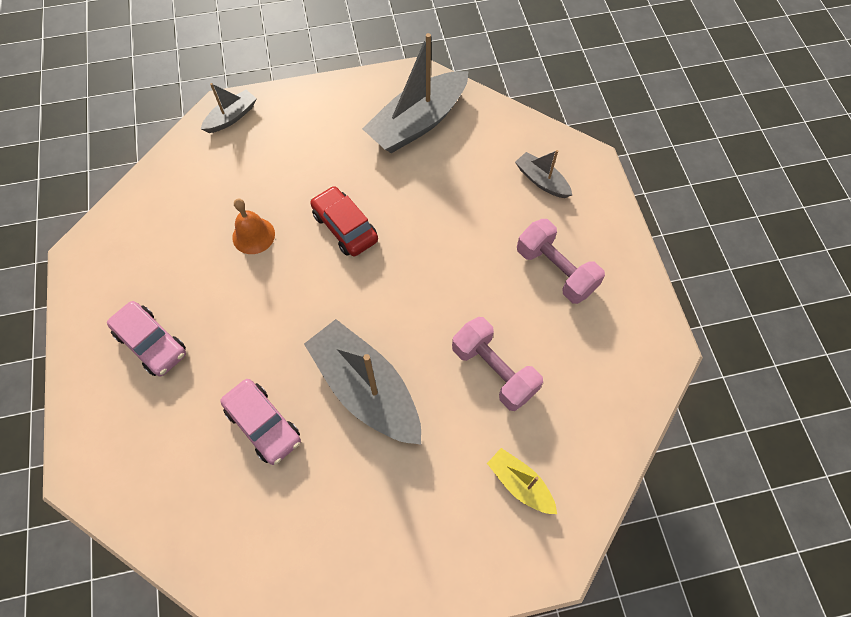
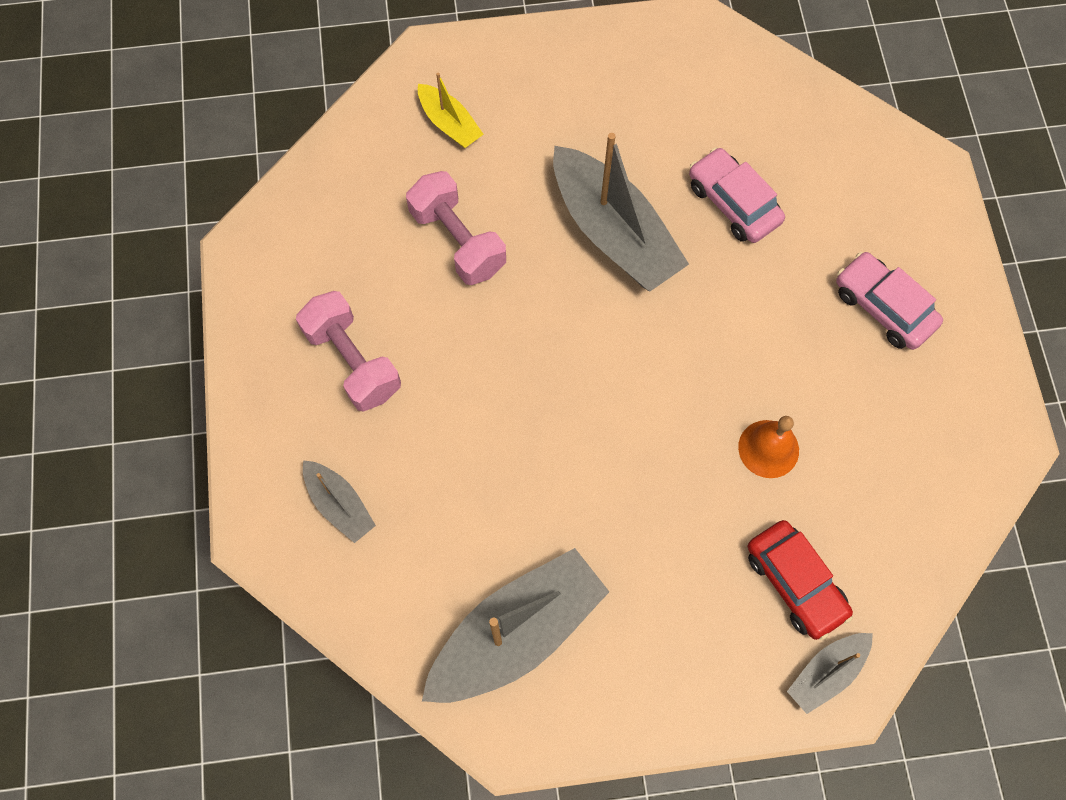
camera: 175 degrees left, 5 degrees up
red car [310,186,378,256] -> red car moved to [748,520,853,640]

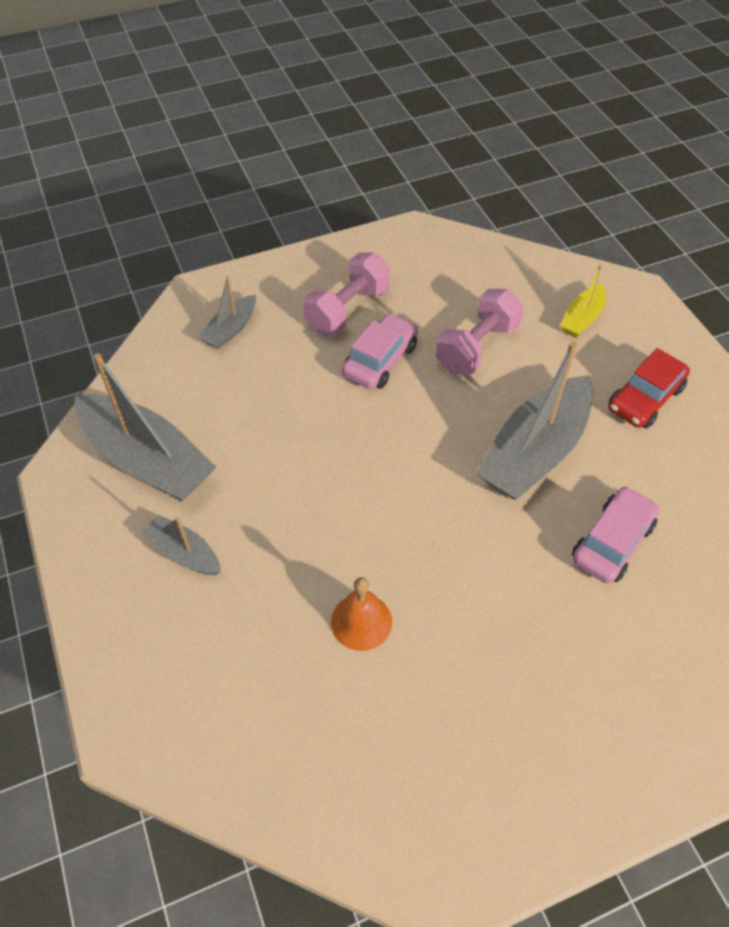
camera: 75 degrees right, 15 degrees down
red car [748,520,853,640] -> red car moved to [608,348,690,429]
grey boat [787,633,873,714] -> grey boat moved to [141,515,221,575]
pink car [836,252,943,350] -> pink car moved to [342,313,418,389]

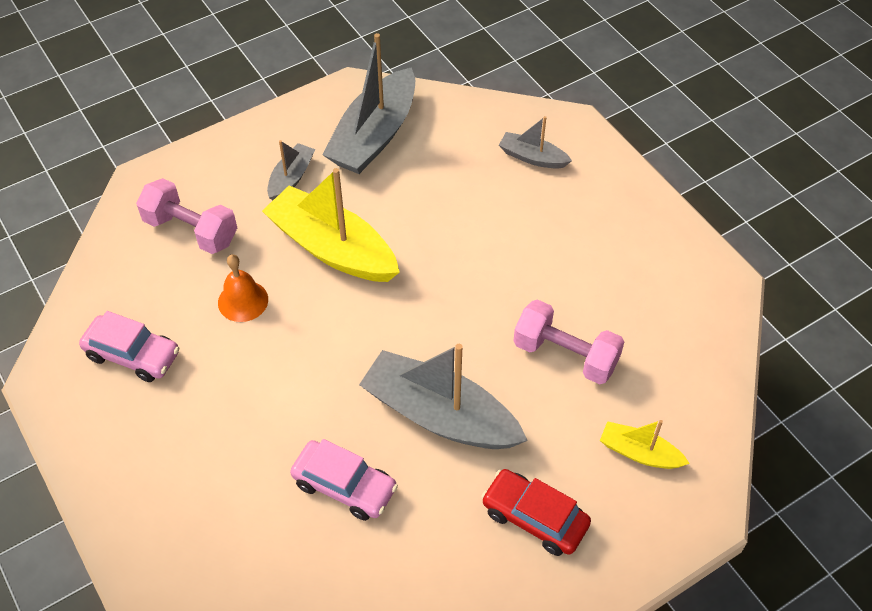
camera: 80 degrees right, 0 degrees up
pink dumbbell [303,252,390,335] -> pink dumbbell moved to [136,178,237,254]
pink car [342,313,418,389] -> pink car moved to [79,311,179,382]
none -> yellow boat [262,168,400,282]

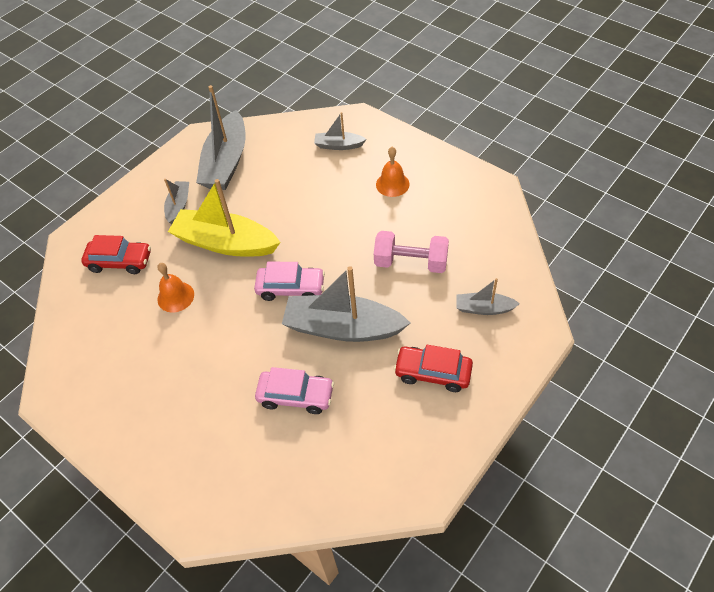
camera: 15 degrees left, 0 degrees up
pink car [79,311,179,382] -> pink car moved to [254,262,325,301]
pink dumbbell [136,178,237,254] -> red car [81,235,151,274]
yellow boat [600,420,690,469] -> grey boat [457,278,520,315]
none -> orange bell [376,147,410,197]

